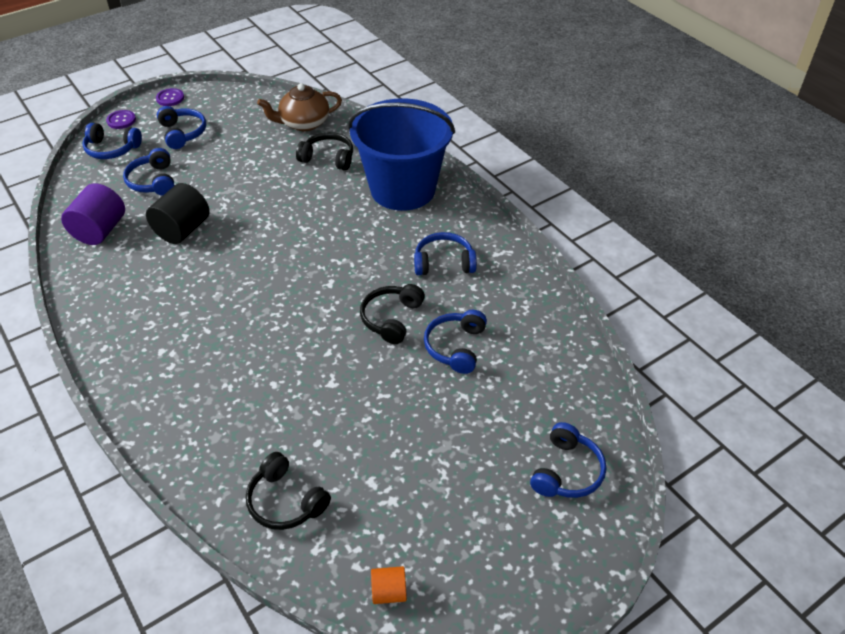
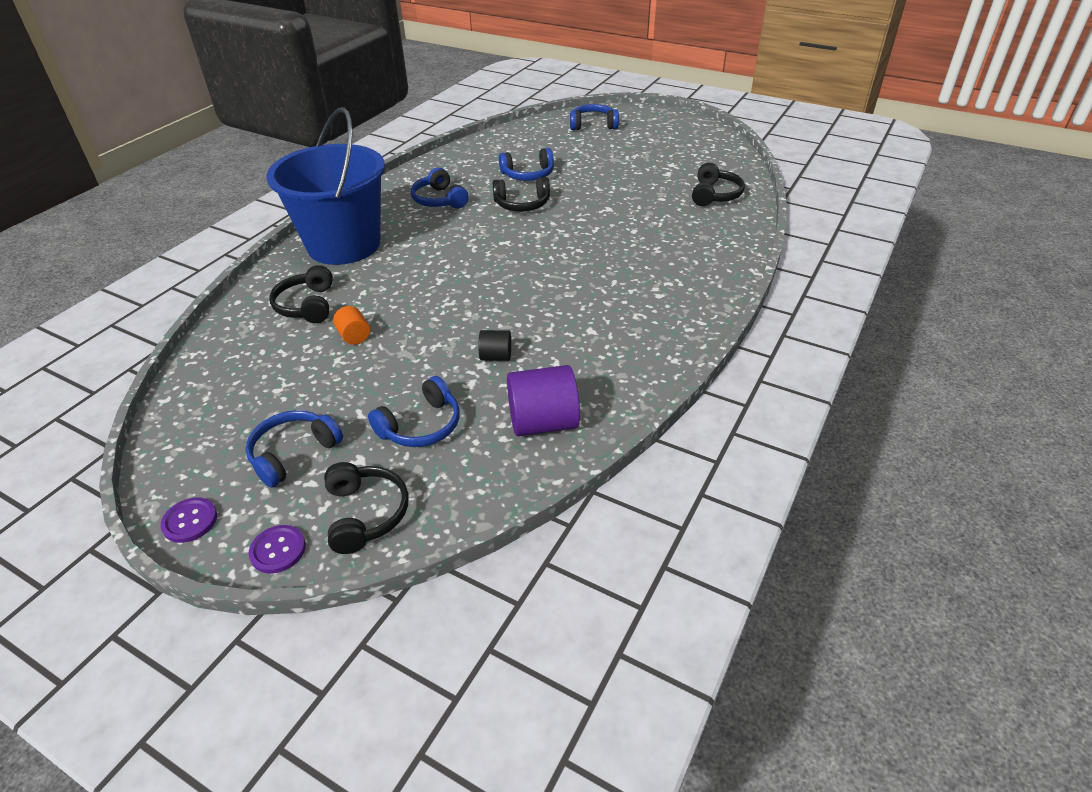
camera: 115 degrees left, 5 degrees down
blue headphones [82,123,142,159] -> black headphones [324,462,408,554]
black cylinder [146,183,210,244] -> black cylinder [478,330,511,361], size x0.53
brown teapot [257,83,342,131] -> none
orange cylinder [371,566,407,604] -> orange cylinder moved to [333,306,370,345]

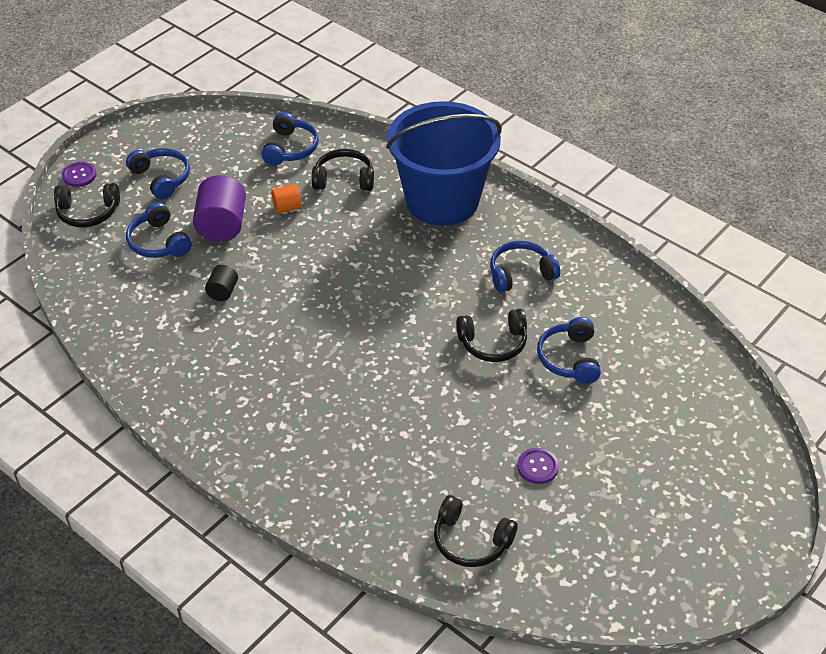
camera: 100 degrees right, 5 degrees up
purple button [160,497,217,543] -> purple button moved to [517,448,559,484]
black headphones [492,177,550,211] -> black headphones turned 105 degrees counterclockwise [456,309,527,362]
purple cylinder [507,365,580,436] -> purple cylinder moved to [193,175,246,242]
blue headphones [570,104,619,130] -> blue headphones moved to [261,112,319,165]

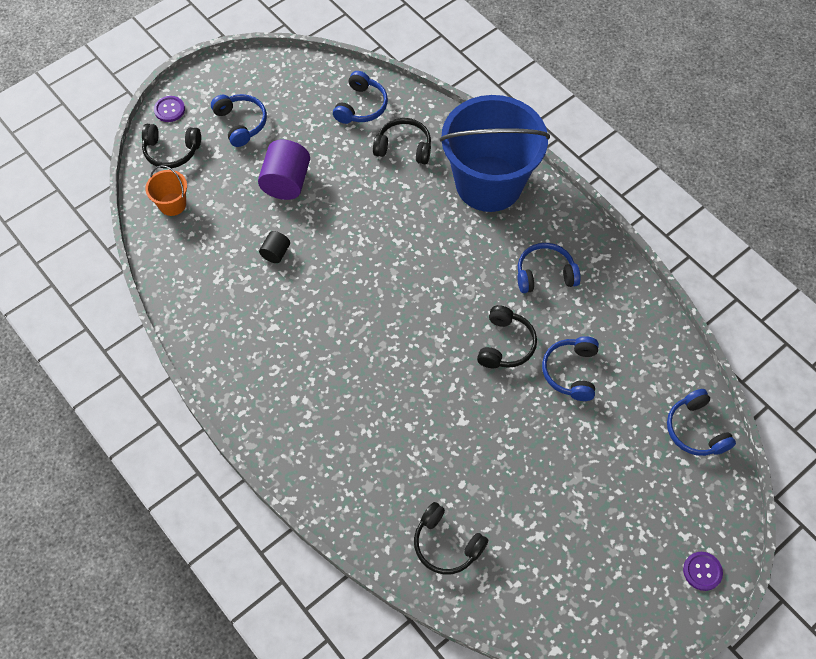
camera: 10 degrees right, 15 degrees up
blue headphones [126,202,192,258] -> blue headphones moved to [667,389,736,456]
orange cylinder [271,184,302,213] -> none
black headphones [456,309,527,362] -> black headphones turned 75 degrees counterclockwise [477,305,537,368]
purple button [517,448,559,484] -> purple button moved to [683,552,723,591]
none -> orange bucket [145,165,187,216]

